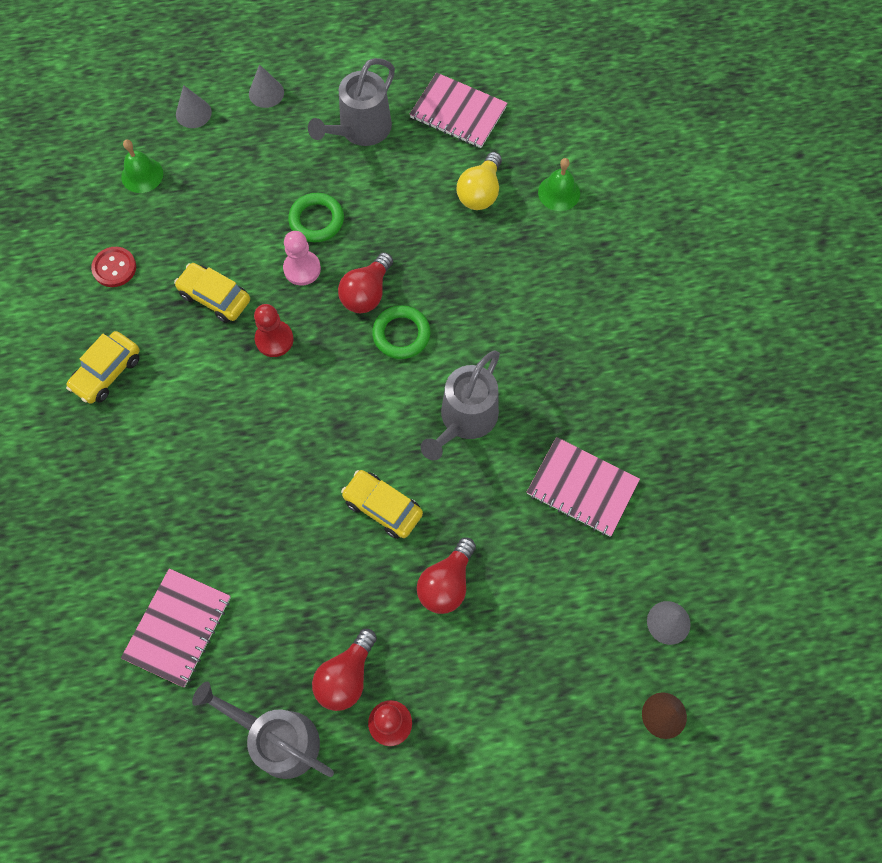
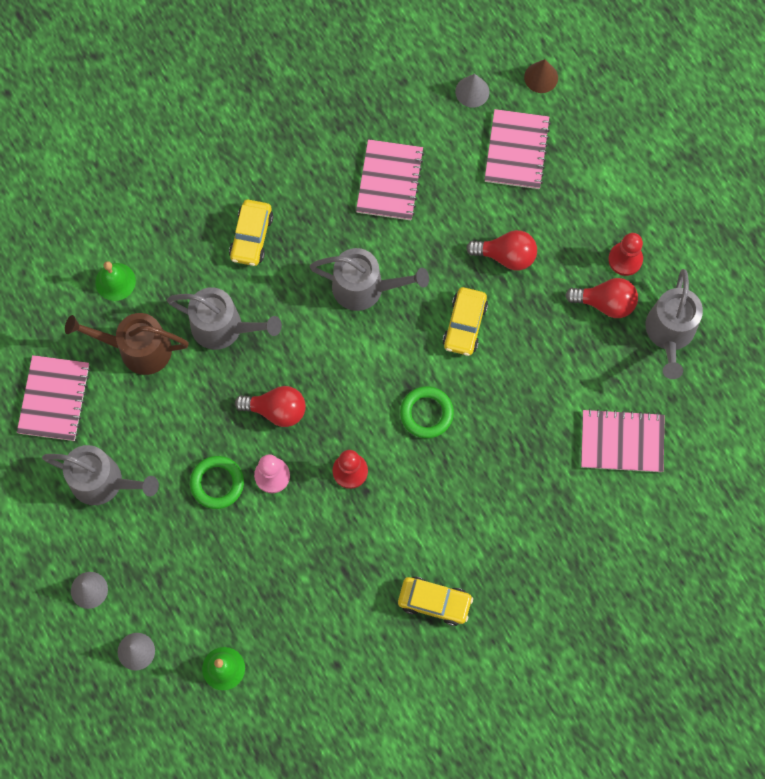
camera: 110 degrees left, 5 degrees up
red button [91,247,136,287] -> none
yellow car [174,263,250,323] -> yellow car moved to [229,200,273,266]
green ring [372,305,431,359] -> green ring moved to [400,386,454,438]
yellow light bulb [457,152,502,210] -> brown watering can [65,313,189,375]
none -> grey watering can [167,287,282,350]
none -> pink notebook [484,109,551,189]

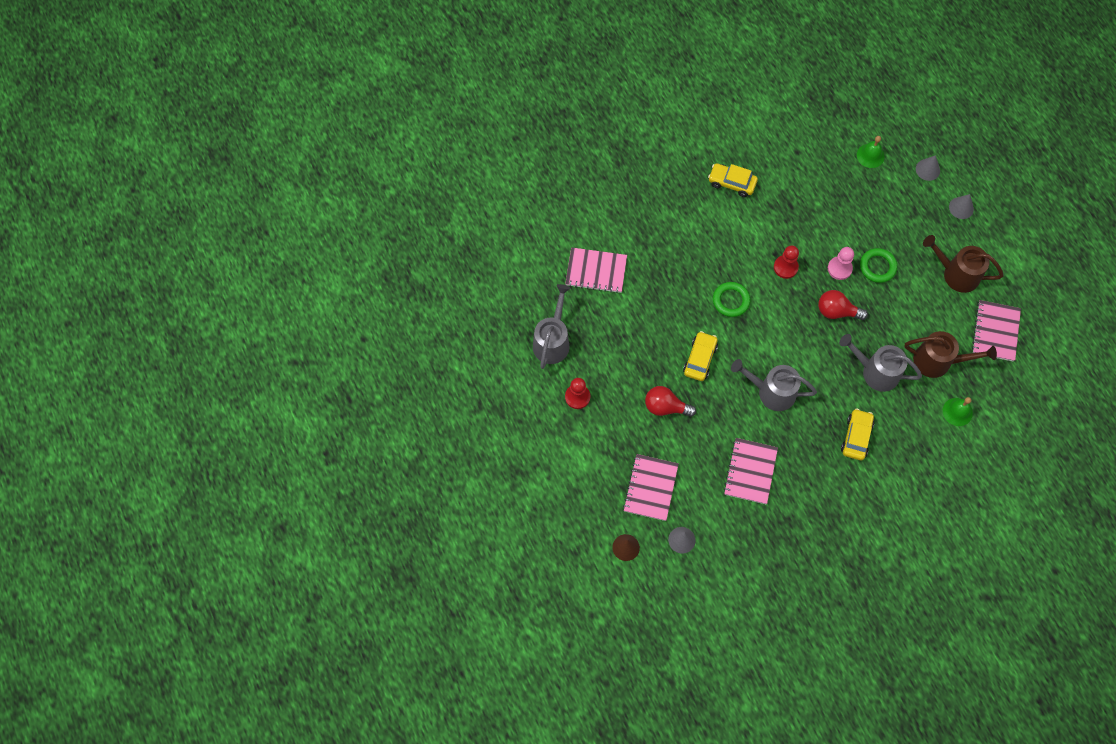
camera: 175 degrees left, 5 degrees down
grey watering can [42,445,159,505] -> brown watering can [923,235,1004,293]
red light bulb [565,278,638,318] -> none

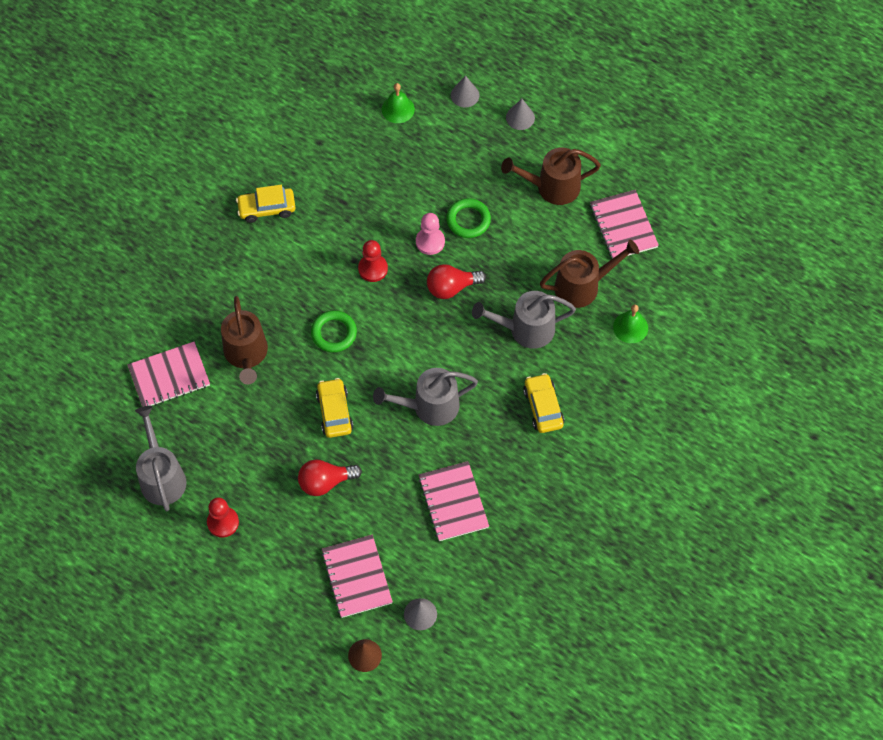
camera: 30 degrees left, 5 degrees down
none -> brown watering can [221,296,268,385]

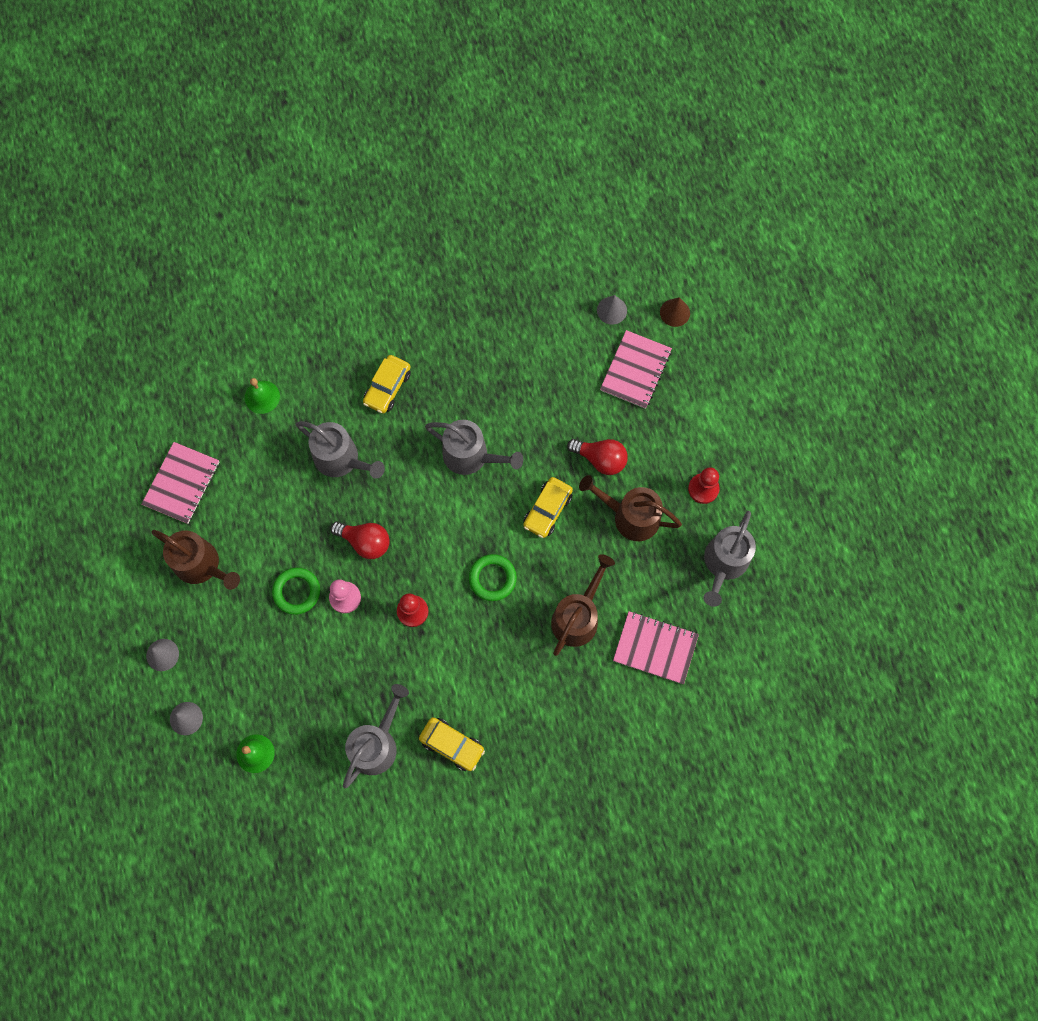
camera: 140 degrees left, 10 degrees up
pink notebook [418,461,489,541] -> none
brown watering can [540,240,639,308] -> brown watering can moved to [579,475,682,541]
none -> grey watering can [343,684,409,788]

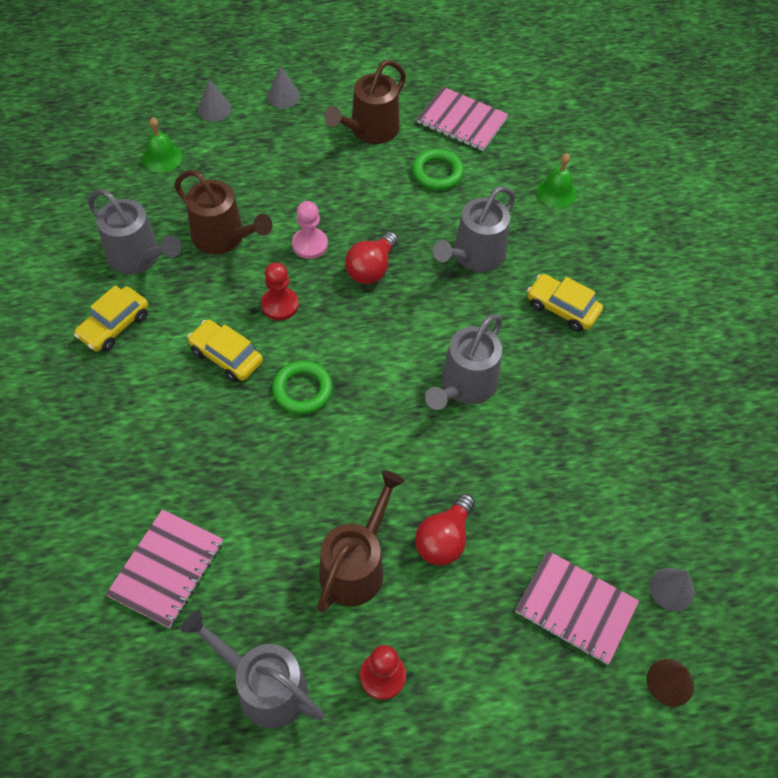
camera: 95 degrees right, 15 degrees down
green ring [272,568,320,615] -> green ring moved to [412,149,464,190]
yellow car [523,477,573,538] -> yellow car moved to [187,320,263,382]
brown watering can [551,554,615,656] -> brown watering can moved to [174,170,272,254]

